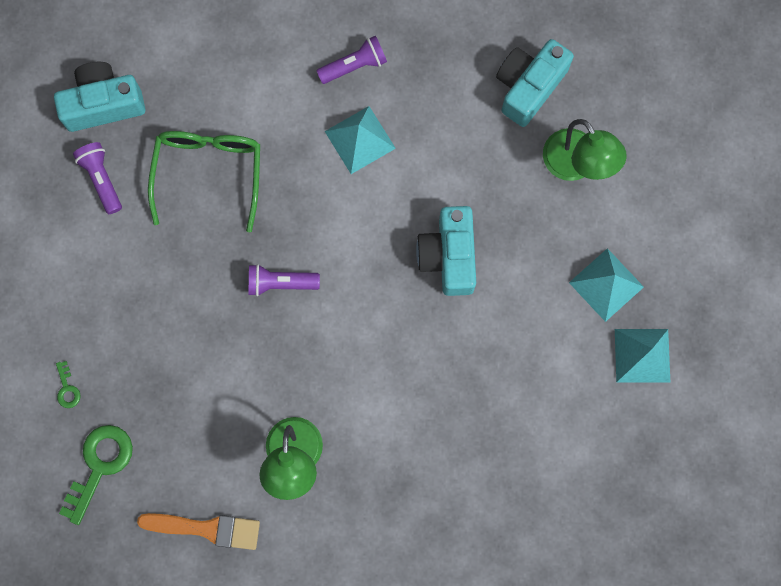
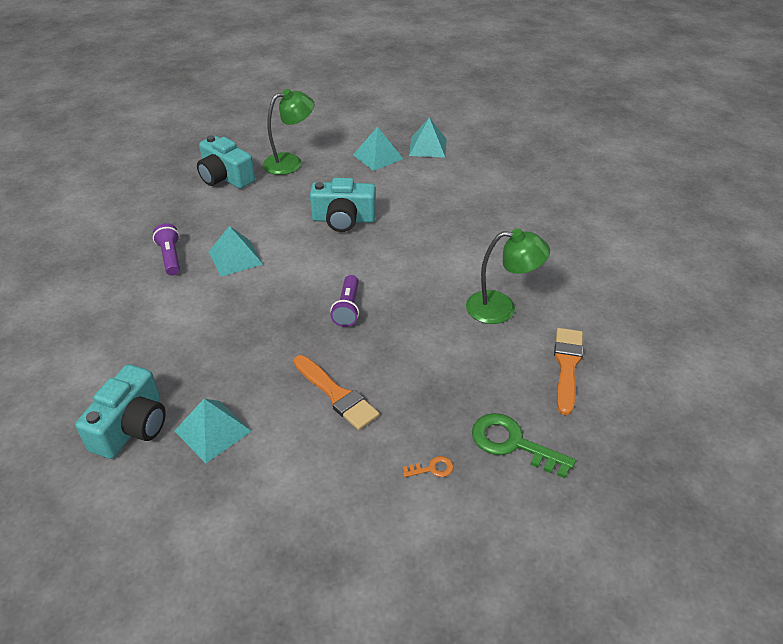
camera: 85 degrees left, 35 degrees down
turquoise camera [54,62,145,132] -> turquoise camera turned 150 degrees counterclockwise [75,364,166,459]
green key [56,361,80,408] -> orange key [403,456,453,477]
purple flashlight [73,142,122,214] -> turquoise pyramid [175,399,252,463]
green glasses [148,131,260,232] -> none
none -> orange brush [294,355,379,430]

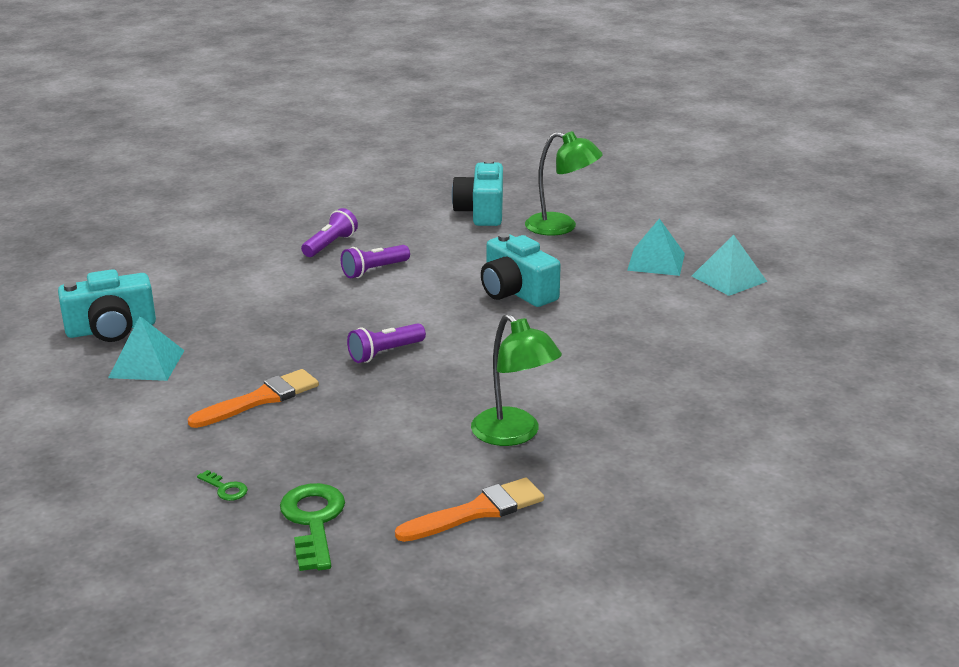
camera: 50 degrees right, 15 degrees down
turquoise pyramid [209,226,263,277] -> purple flashlight [341,245,410,278]
orange brush [294,355,379,430] -> orange brush turned 135 degrees counterclockwise [188,369,319,428]
orange key [403,456,453,477] -> green key [197,470,248,501]

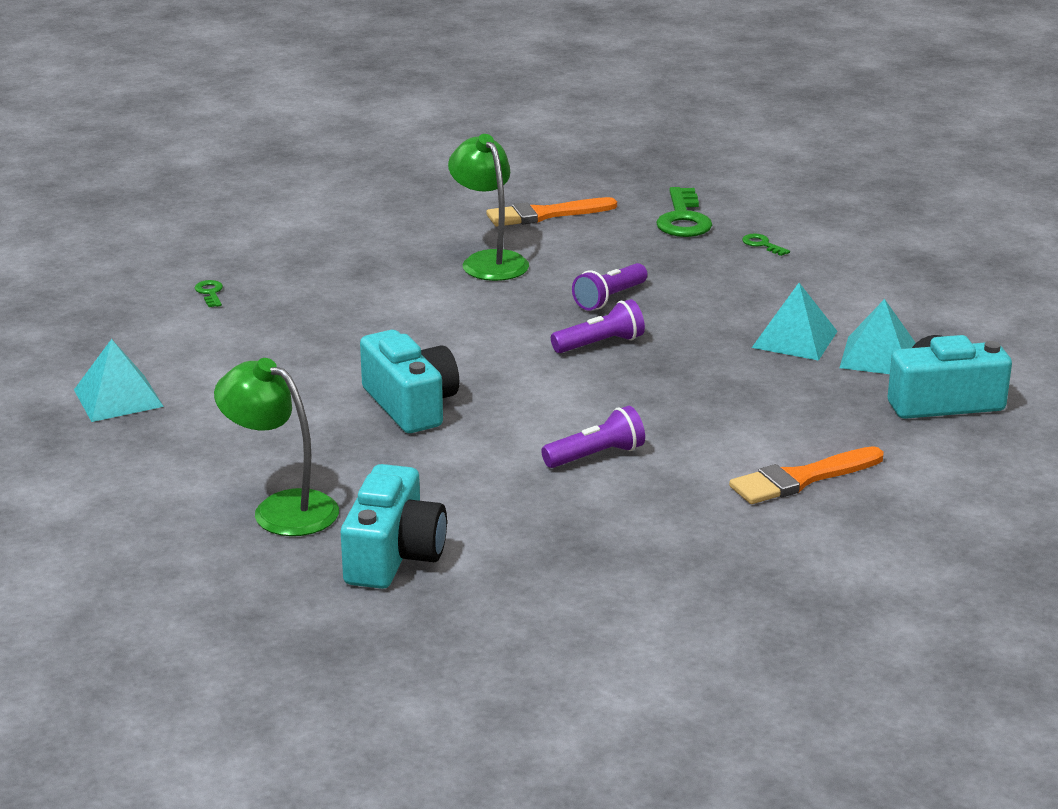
camera: 170 degrees left, 0 degrees up
orange brush [188,369,319,428] -> orange brush moved to [729,446,884,504]
purple flashlight [301,208,358,257] -> purple flashlight moved to [572,263,647,310]
turquoise pyramid [627,218,685,276] -> turquoise pyramid moved to [752,283,838,361]
none -> green key [195,280,223,307]

